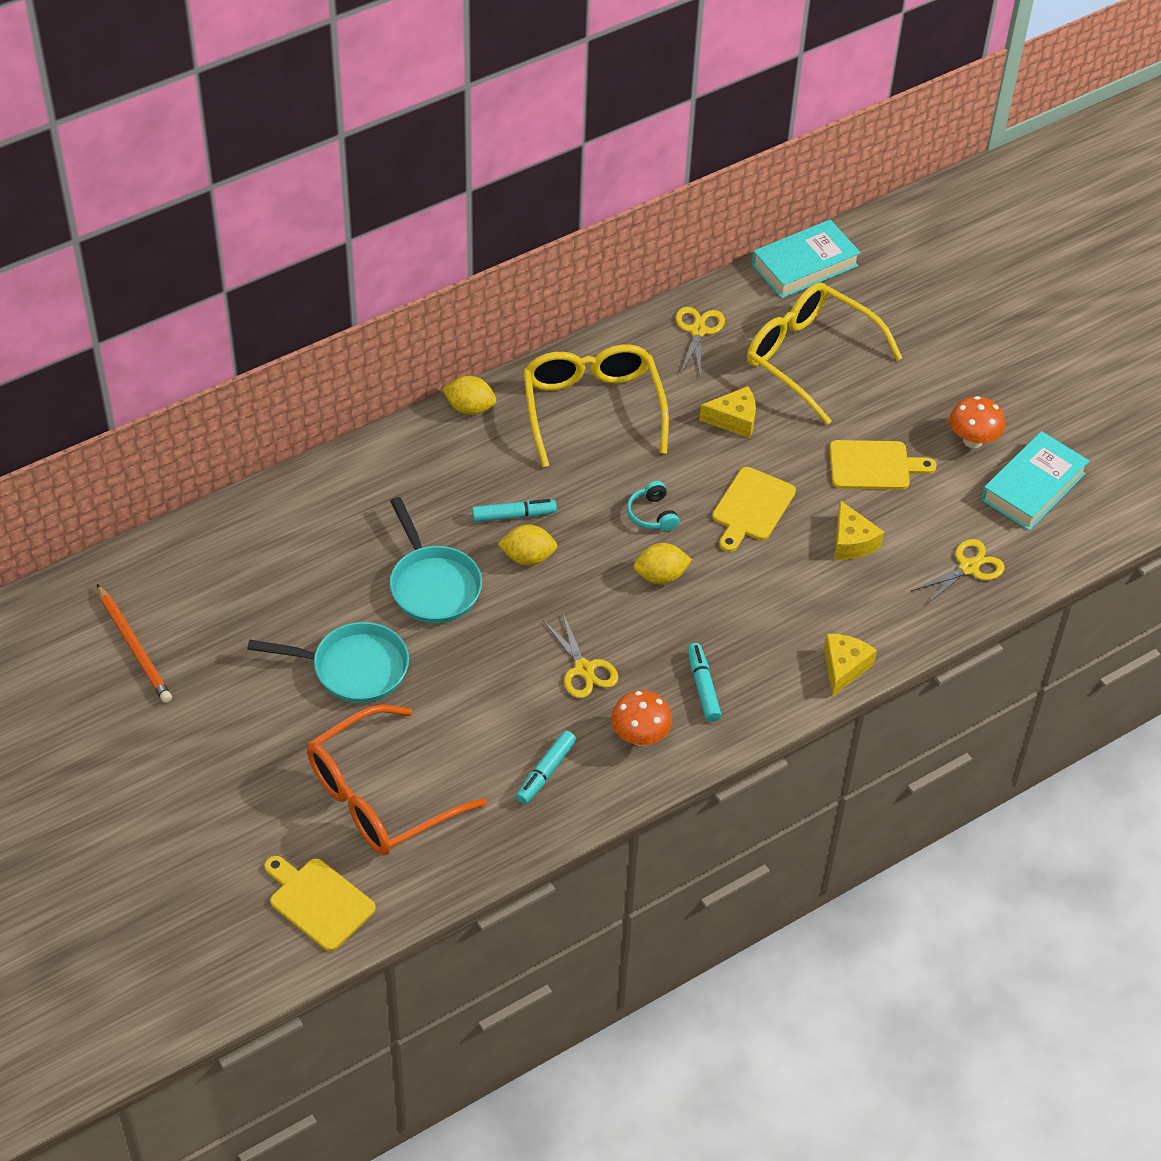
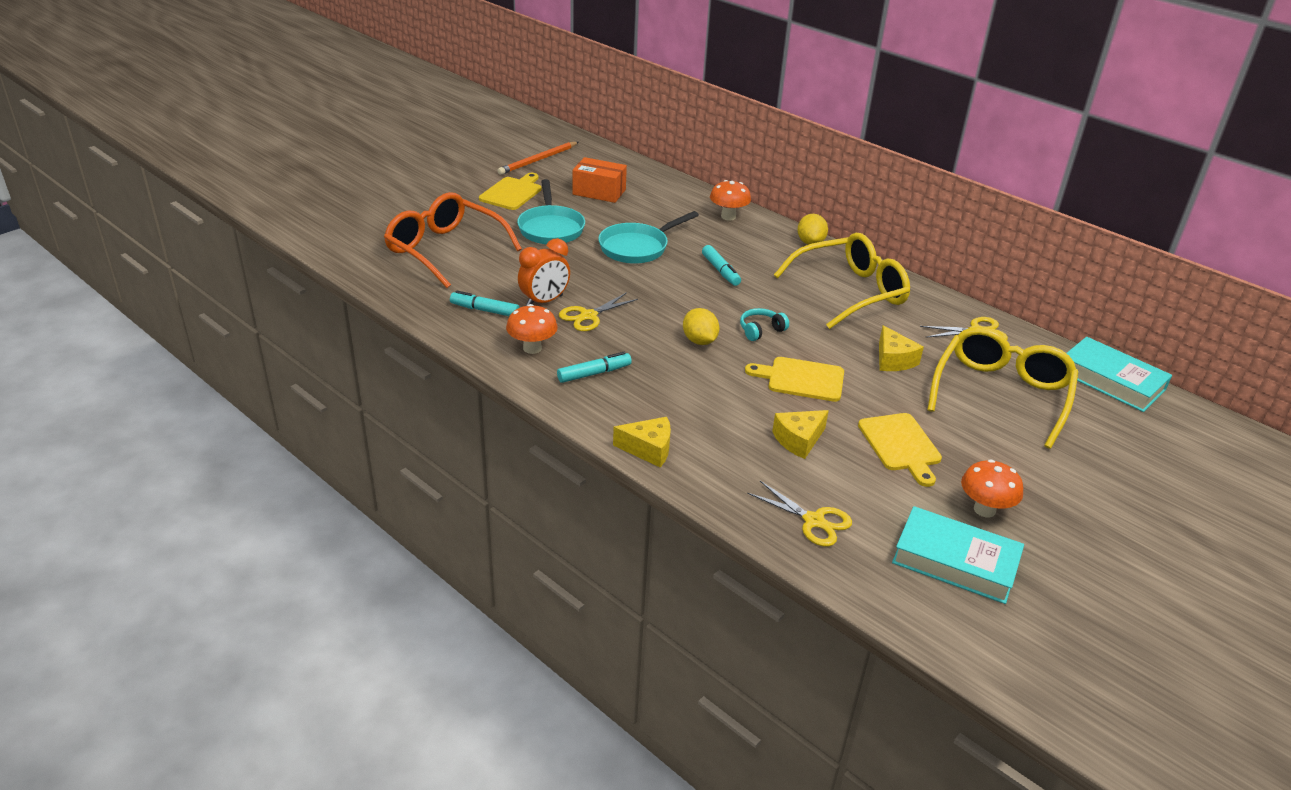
camera: 75 degrees right, 15 degrees down
yellow cutting board [264,856,376,951] -> yellow cutting board moved to [479,173,541,210]
yellow lemon [498,525,557,566] -> none
none -> orange clock [518,238,570,306]
none -> orange box [573,157,627,203]
none -> orange mushroom [710,180,751,221]

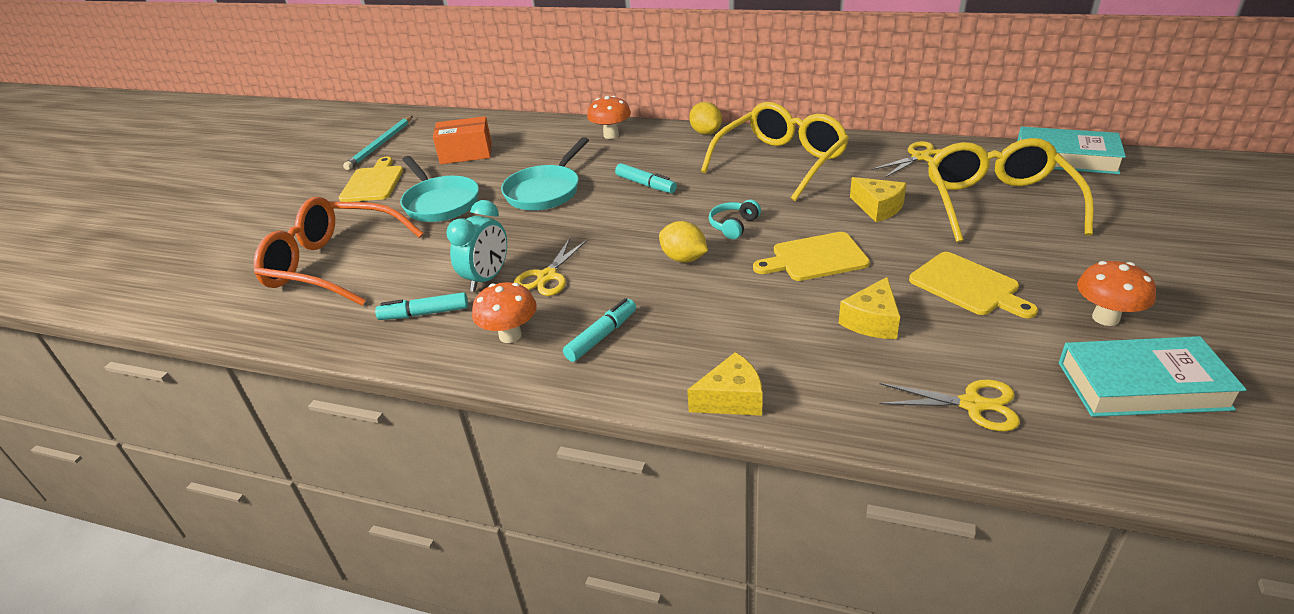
camera: 20 degrees left, 0 degrees up
orange pencil [497,142,578,175] -> turquoise pencil [343,116,413,170]
orange clock [518,238,570,306] -> turquoise clock [446,200,507,292]

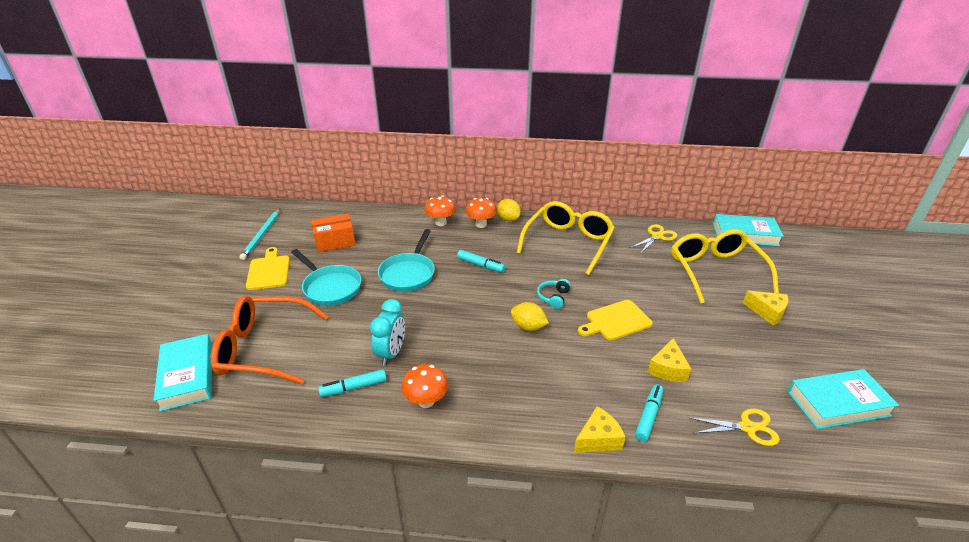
camera: 15 degrees left, 0 degrees up
yellow scissors [514,238,588,296] -> none
turquoise marker [563,298,636,362] -> turquoise marker moved to [635,384,663,442]
yellow cheese [850,177,907,222] -> yellow cheese moved to [743,291,788,326]
yellow cutting board [909,252,1038,319] -> none
orange mushroom [1077,261,1156,326] -> orange mushroom moved to [465,198,497,228]
none -> turquoise book [154,334,212,411]

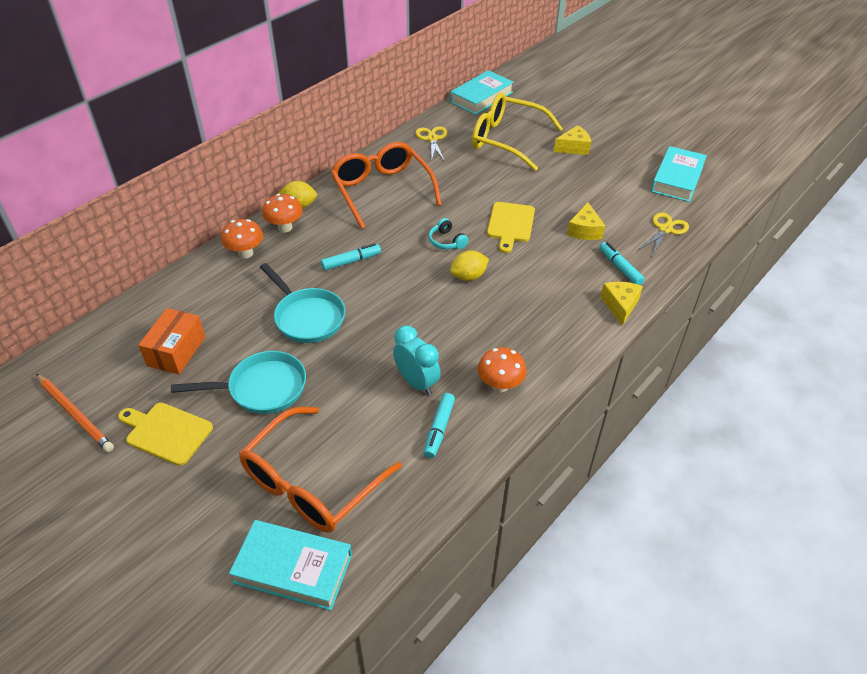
camera: 55 degrees left, 10 degrees up
turquoise pencil [239,209,280,260] -> orange pencil [36,374,114,452]
yellow glasses [517,201,615,275] -> orange glasses [331,142,442,229]
yellow cheese [647,338,691,382] -> yellow cheese turned 45 degrees clockwise [567,202,605,240]

